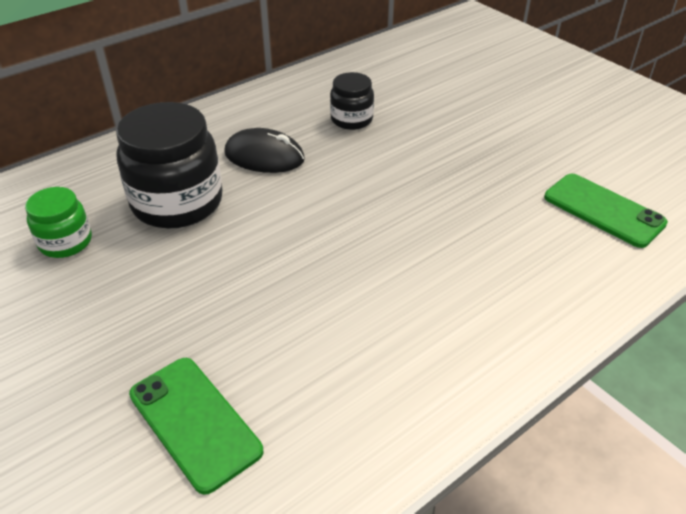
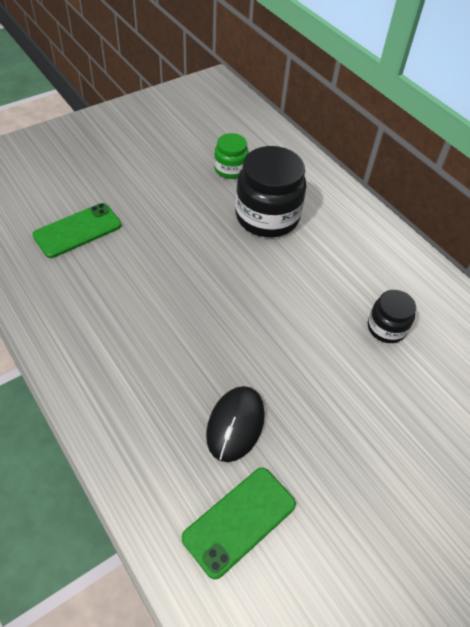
camera: 90 degrees right, 10 degrees up
black mouse [224,128,305,173] -> black mouse moved to [206,386,265,462]

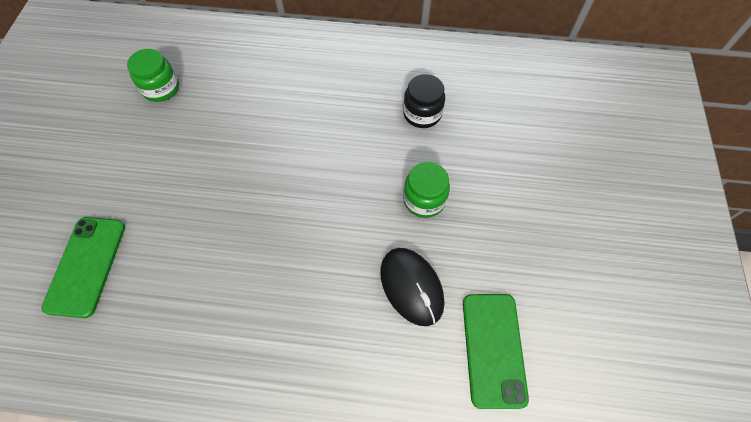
camera: 45 degrees left, 10 degrees up
black jar [235,146,306,237] -> none
none -> green jar [403,162,450,218]

